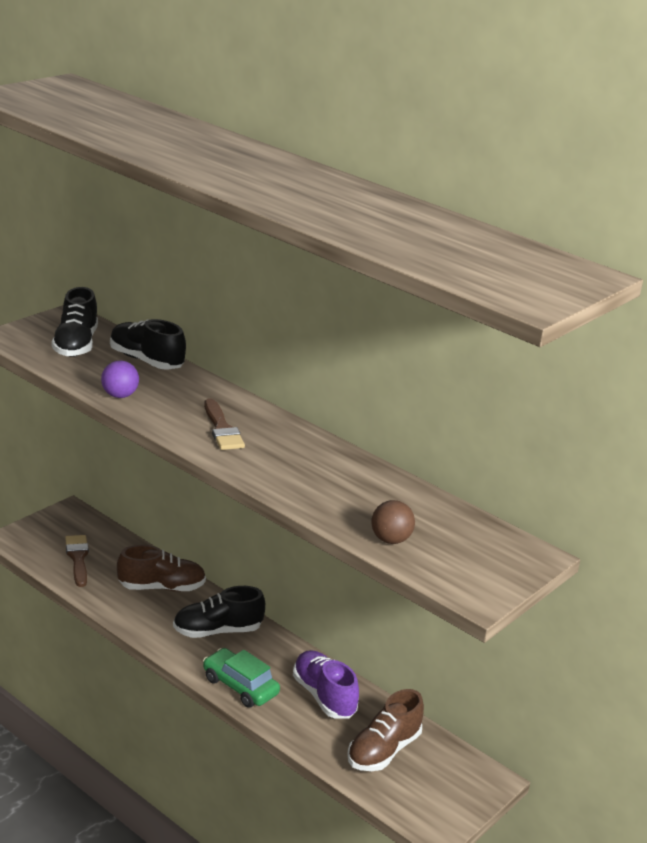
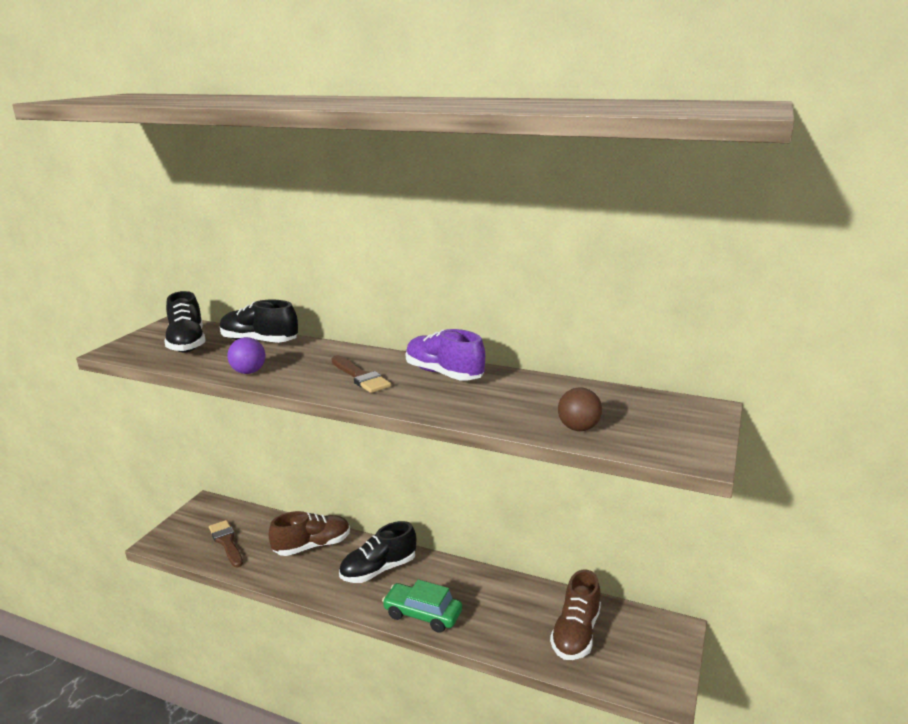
camera: 15 degrees left, 5 degrees down
purple shoe [293,650,359,719] -> purple shoe moved to [406,329,485,381]

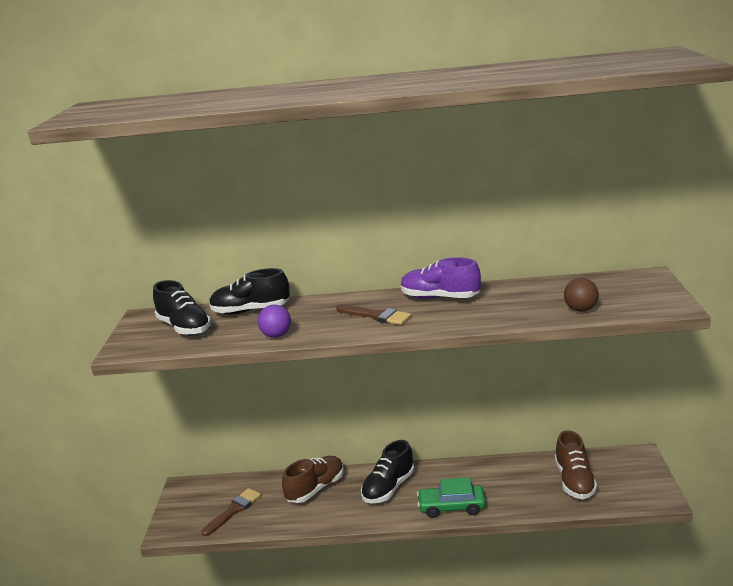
camera: 20 degrees left, 0 degrees up
brown brush [209,520,243,567] -> brown brush turned 90 degrees clockwise [201,488,261,536]

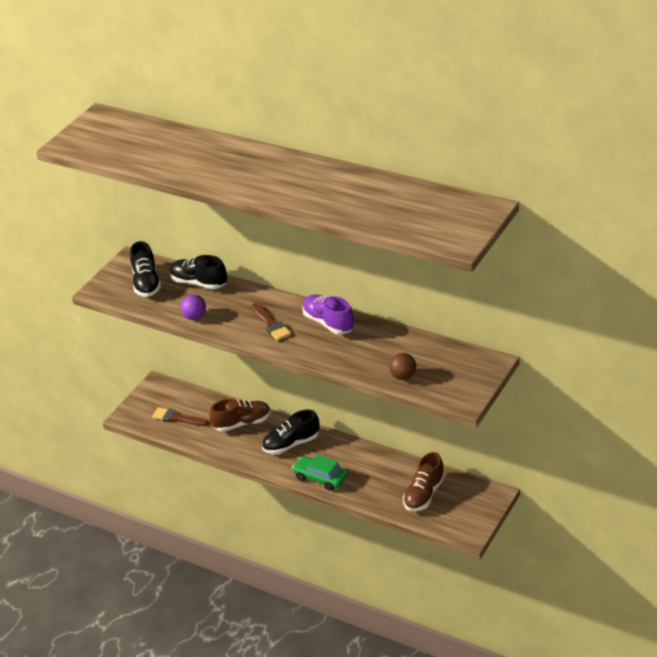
camera: 30 degrees right, 15 degrees up
brown brush [201,488,261,536] -> brown brush turned 135 degrees counterclockwise [152,407,208,426]

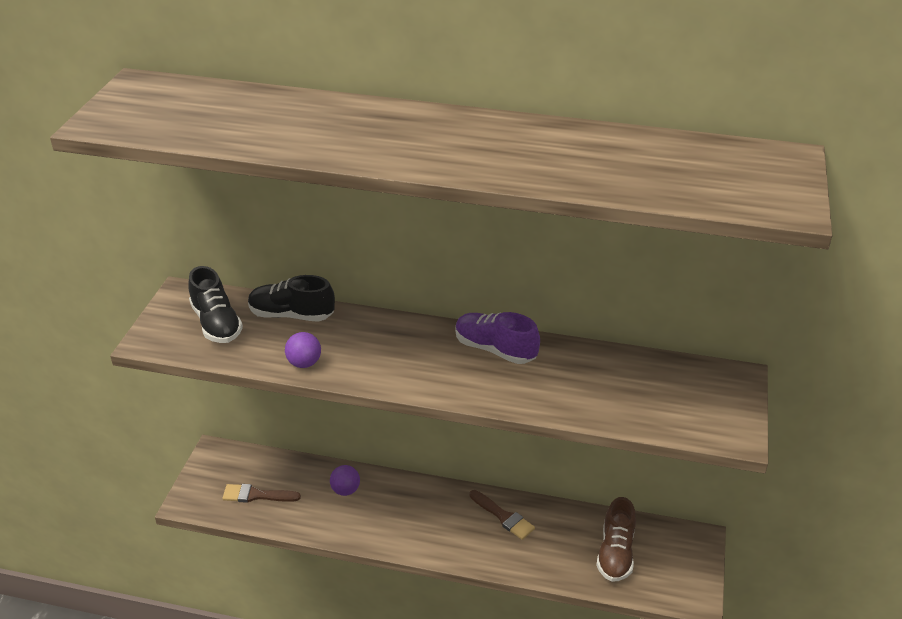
camera: 20 degrees left, 0 degrees up
brown shoe [210,399,271,432] -> purple ball [330,465,360,496]
brown brush [252,303,291,341] -> brown brush moved to [469,490,535,540]
black shoe [262,410,320,454] -> none
green car [292,455,347,491] -> none
brown ball [389,353,416,380] -> none

